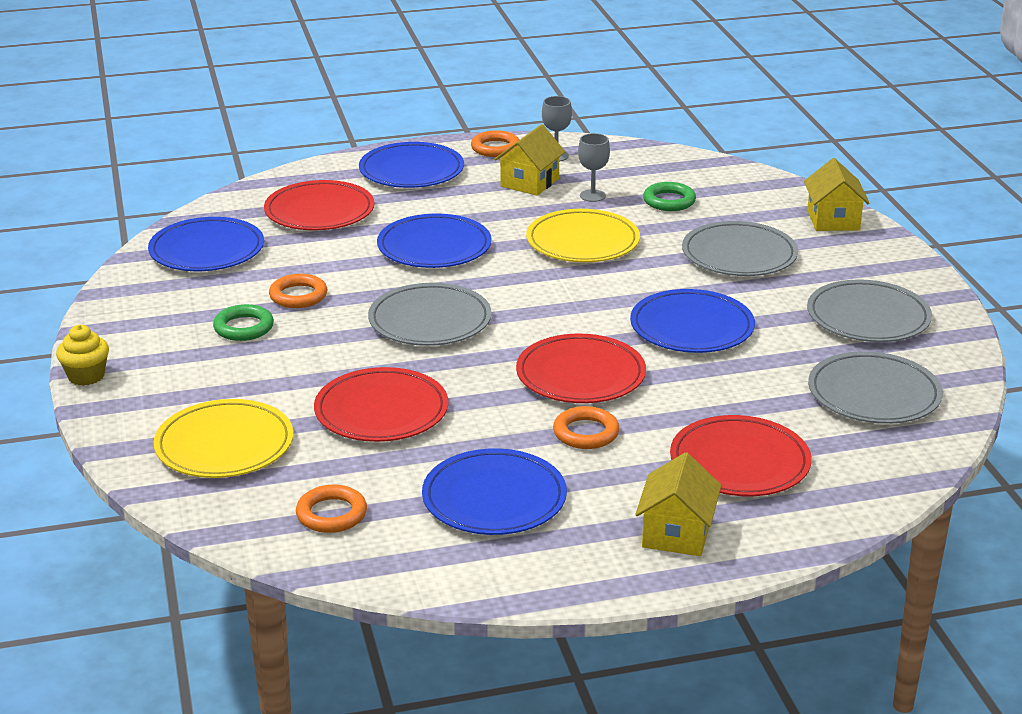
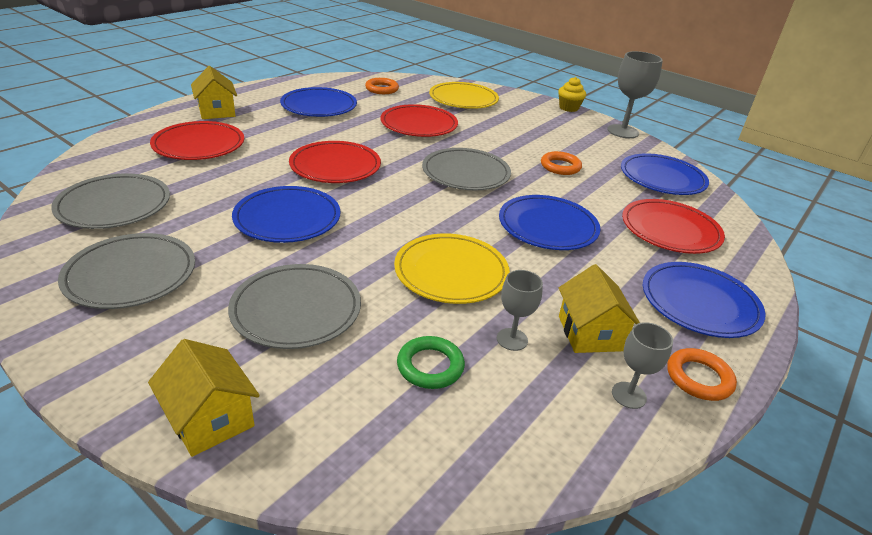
camera: 140 degrees right, 5 degrees up
green ring [213,304,274,341] -> none
orange ring [553,406,620,449] -> none
none -> grey goblet [607,51,663,138]

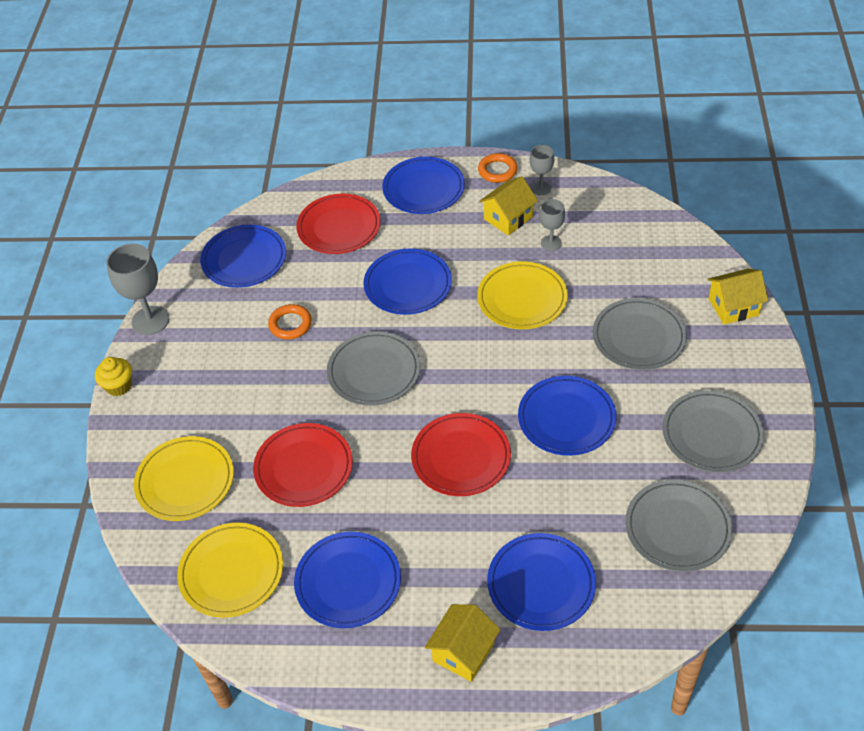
camera: 120 degrees left, 15 degrees up
yellow house [148,339,260,457] -> yellow house turned 60 degrees clockwise [708,269,768,324]
red plate [150,121,244,160] -> blue plate [487,533,596,631]
orange ring [365,78,399,94] -> yellow plate [177,523,283,618]
green ring [397,336,465,389] -> none

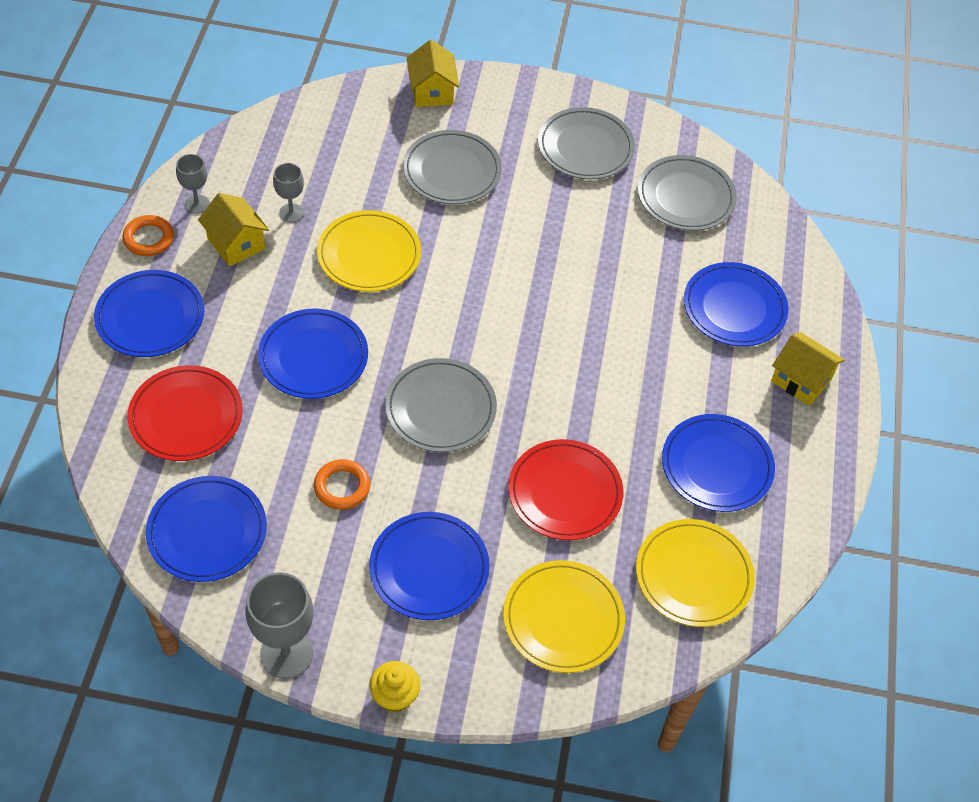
camera: 90 degrees left, 5 degrees up
red plate [411,413,511,496] -> none
blue plate [518,376,616,456] -> blue plate moved to [369,512,490,620]

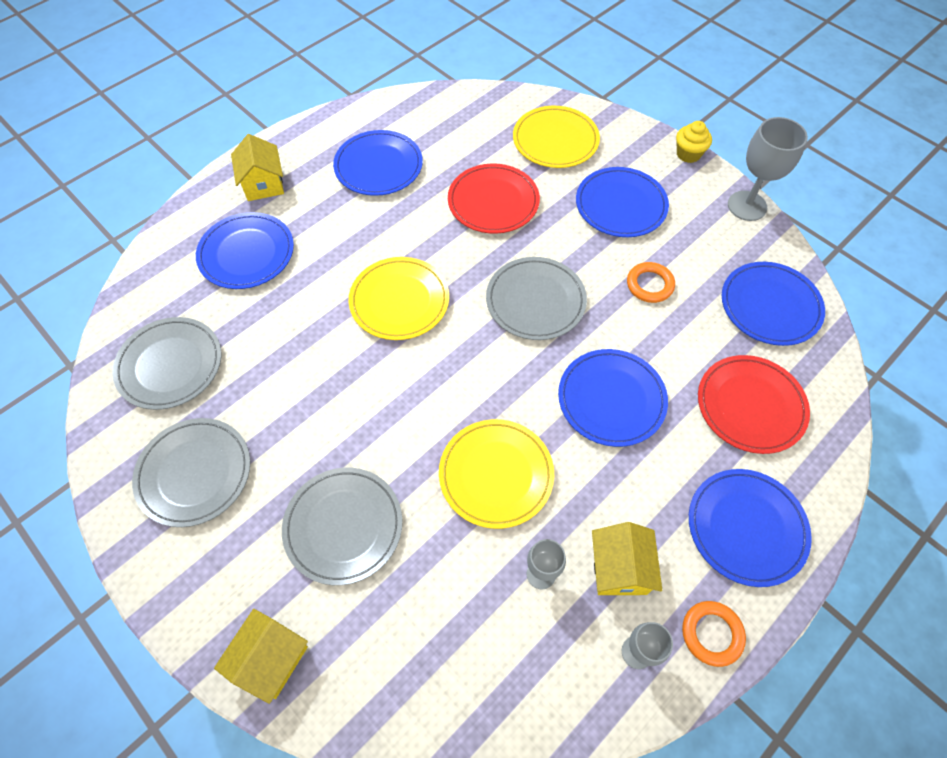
camera: 140 degrees left, 5 degrees up
yellow plate [636,519,755,627] -> yellow plate moved to [349,257,449,340]

